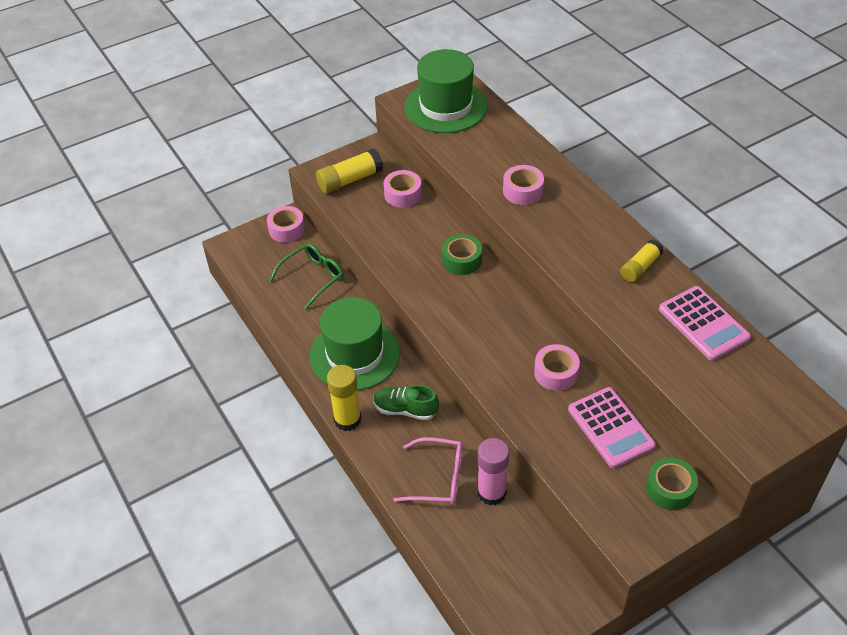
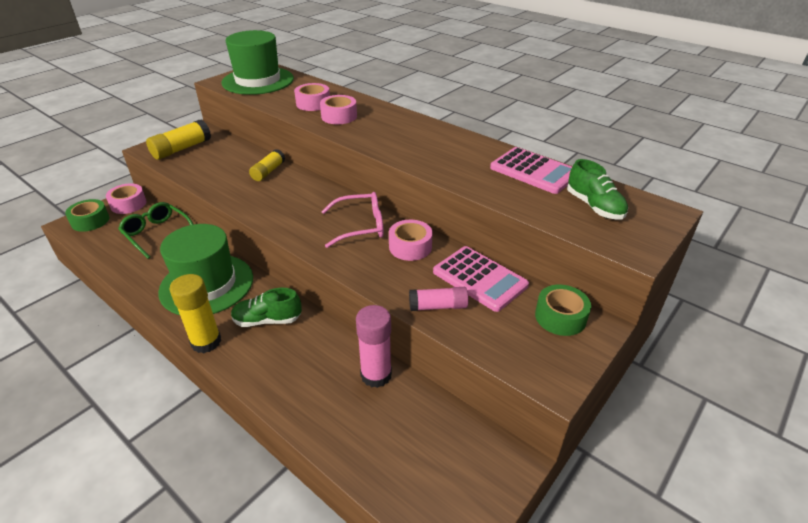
camera: 20 degrees left, 10 degrees down
green glasses [269,243,344,310] -> green glasses turned 75 degrees counterclockwise [118,202,194,259]
pink tape [384,170,422,208] -> pink tape moved to [294,83,330,111]
pink glasses [393,437,463,504] -> pink glasses moved to [321,192,384,248]
green tape [442,234,482,275] -> green tape moved to [65,199,109,232]
yellow glue stick [621,240,664,282] -> yellow glue stick moved to [249,149,285,181]
none -> pink glue stick [409,287,469,311]
none -> green shoe [567,159,628,220]

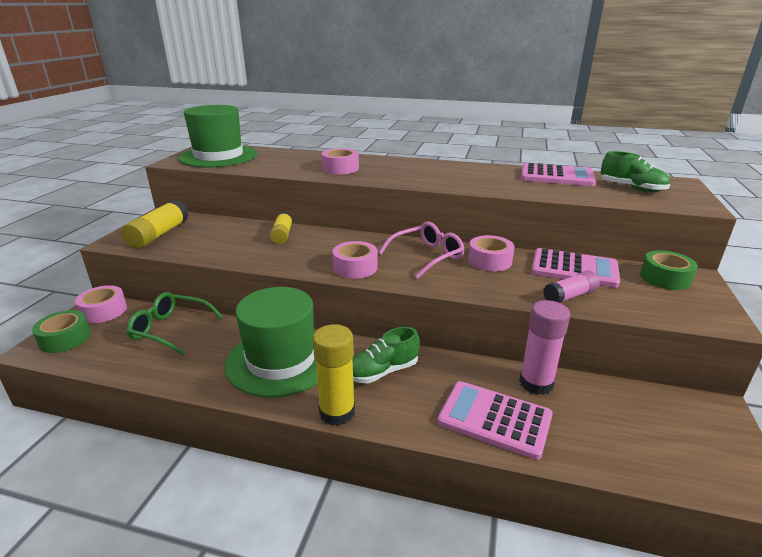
camera: 25 degrees left, 10 degrees down
pink tape [294,83,330,111] -> pink tape moved to [332,241,378,279]
none -> pink calculator [437,381,553,460]

